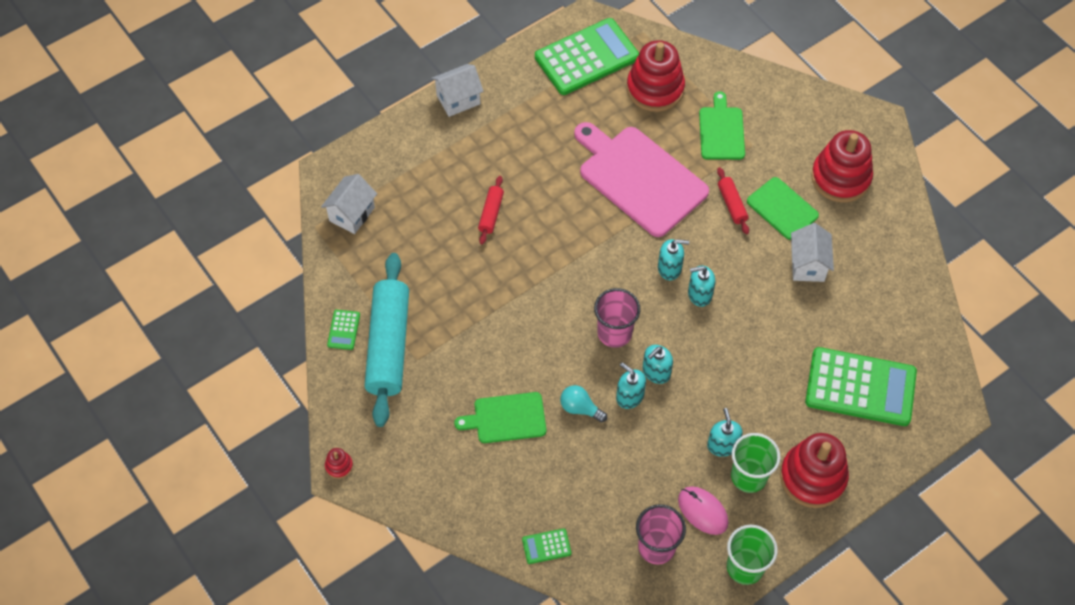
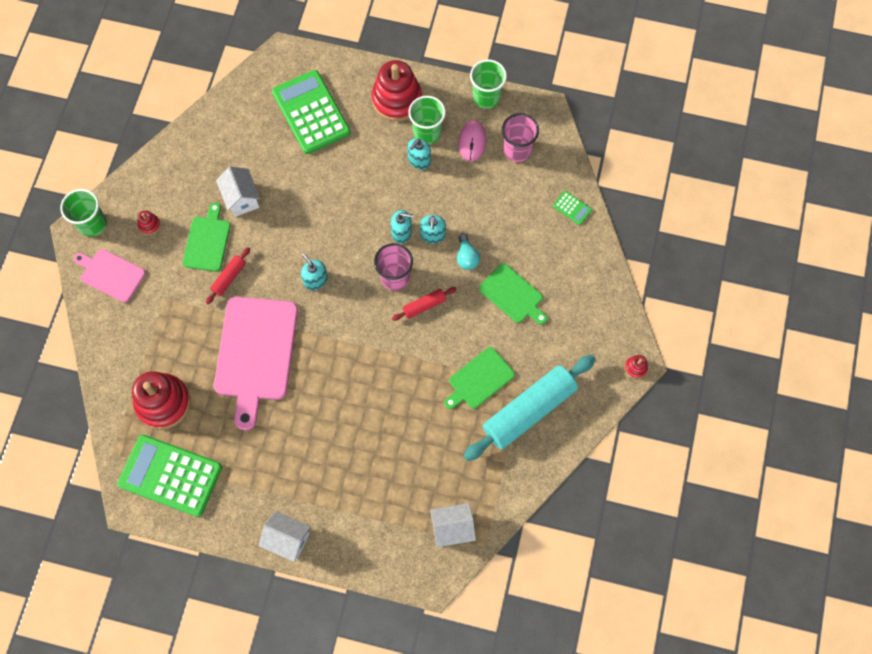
camera: 130 degrees left, 10 degrees up
green calculator [327,310,360,350] -> none
red rolling pin [478,176,504,245] -> red rolling pin moved to [392,287,457,321]
turquoise soap dispenser [688,266,715,307] -> none
green cutting board [699,91,745,160] -> green cutting board moved to [444,347,515,409]
white house [791,223,834,282] -> white house turned 75 degrees counterclockwise [216,167,260,217]
red stacking toy [811,130,873,202] -> red stacking toy [137,210,161,235], size x0.42
none -> green cup [60,189,107,237]
none -> pink cutting board [73,249,146,303]

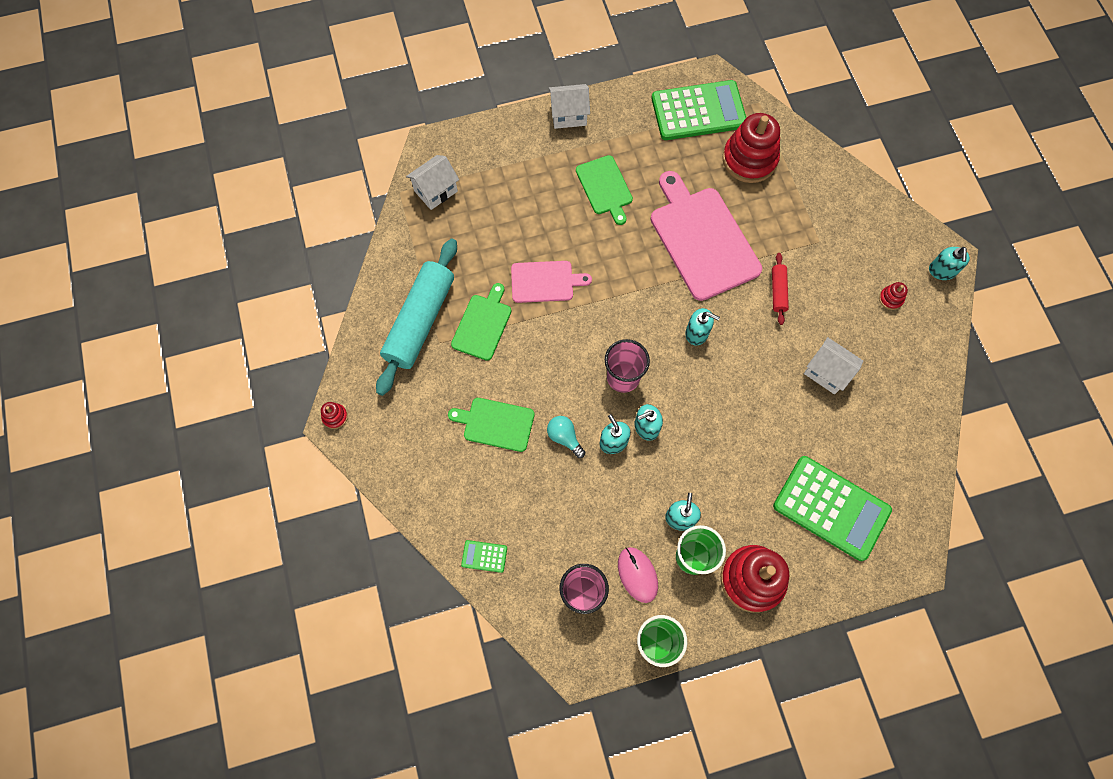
camera: 150 degrees right, 0 degrees up
green cup [60,189,107,237] -> turquoise soap dispenser [929,247,970,280]
pink cutting board [73,249,146,303] -> pink cutting board moved to [511,261,592,303]
green cutting board [183,203,230,272] -> green cutting board moved to [576,155,633,225]
red rolling pin [392,287,457,321] -> none

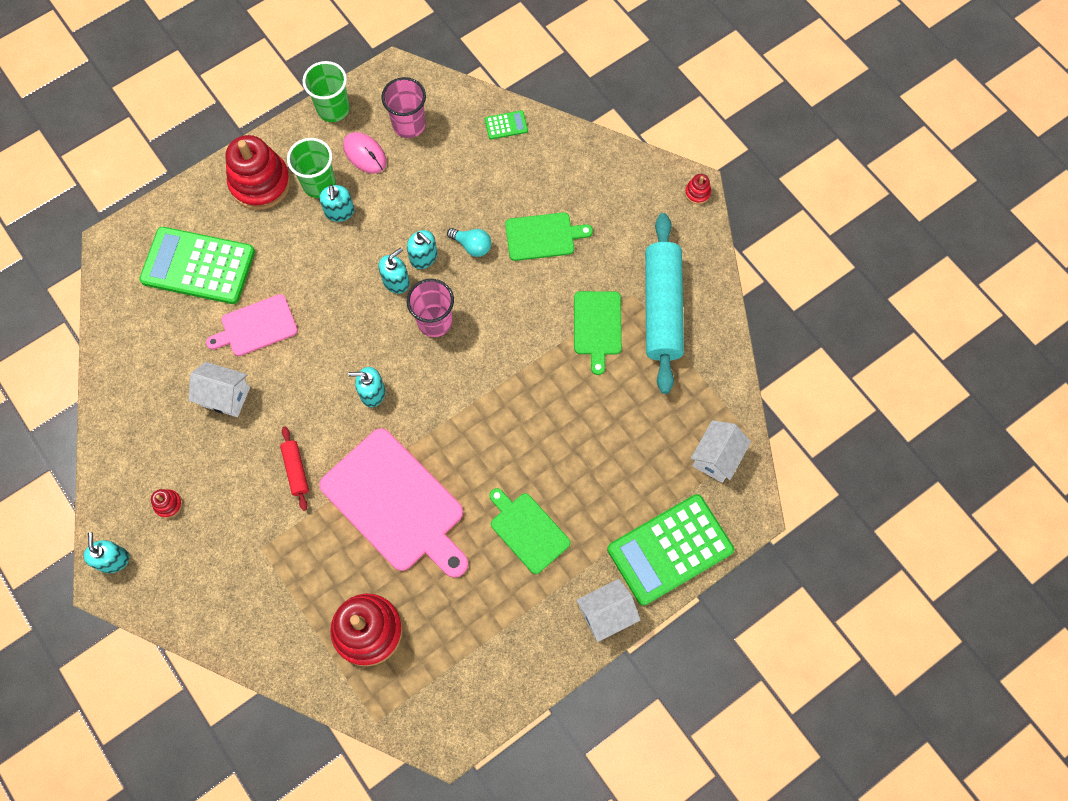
camera: 160 degrees right, 0 degrees up
pink cutting board [511,261,592,303] -> pink cutting board moved to [206,294,298,356]
green calculator [651,80,746,140] -> green calculator moved to [607,494,734,606]

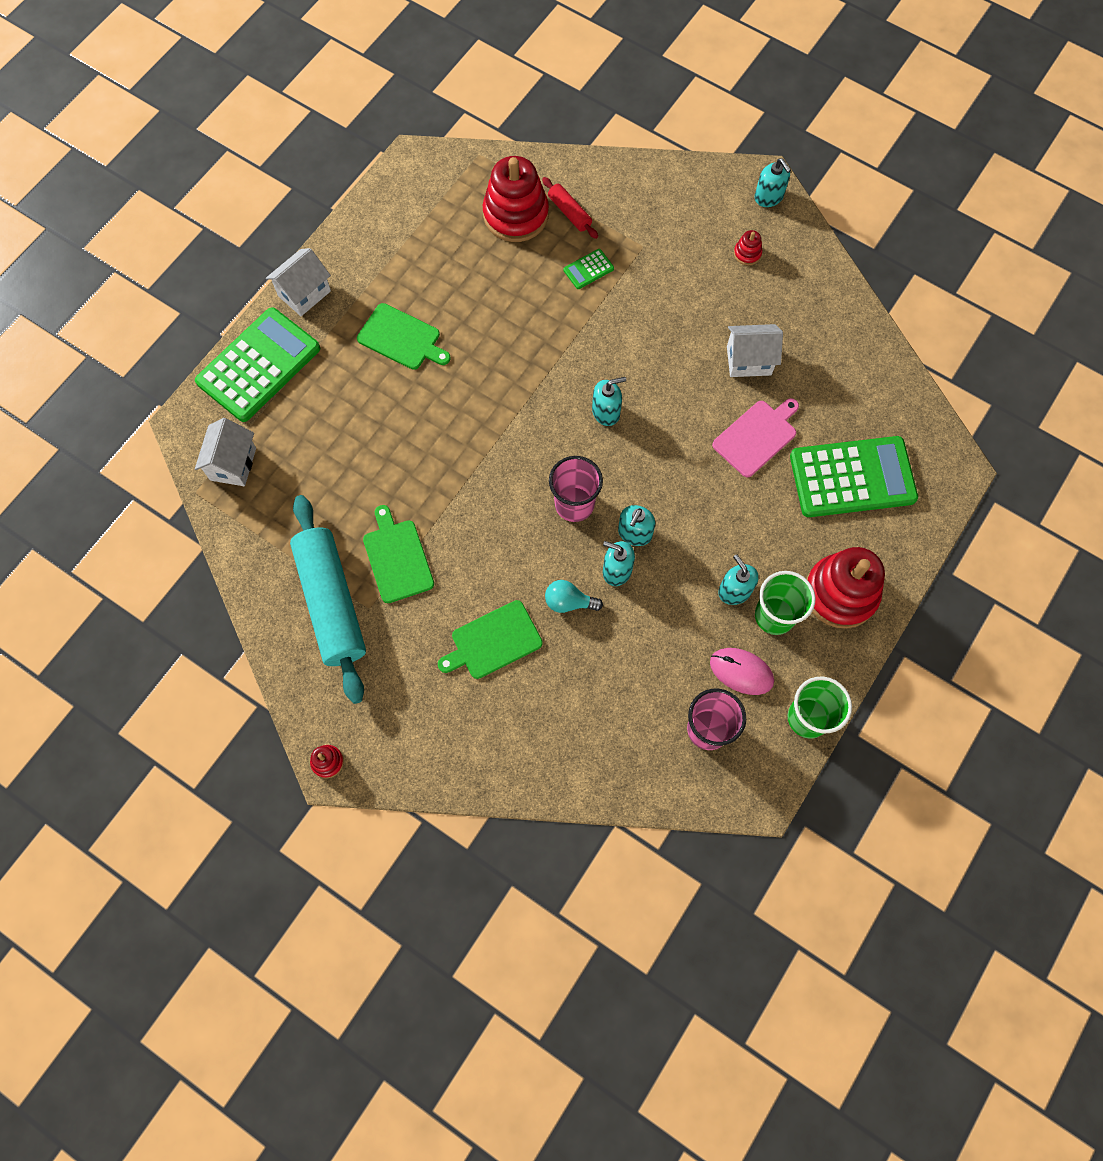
camera: 160 degrees right, 0 degrees up
red rolling pin [280,426,309,511] -> red rolling pin moved to [542,177,598,239]
pink cutting board [319,428,468,578] -> none
green calculator [485,110,528,140] -> green calculator moved to [564,249,614,289]

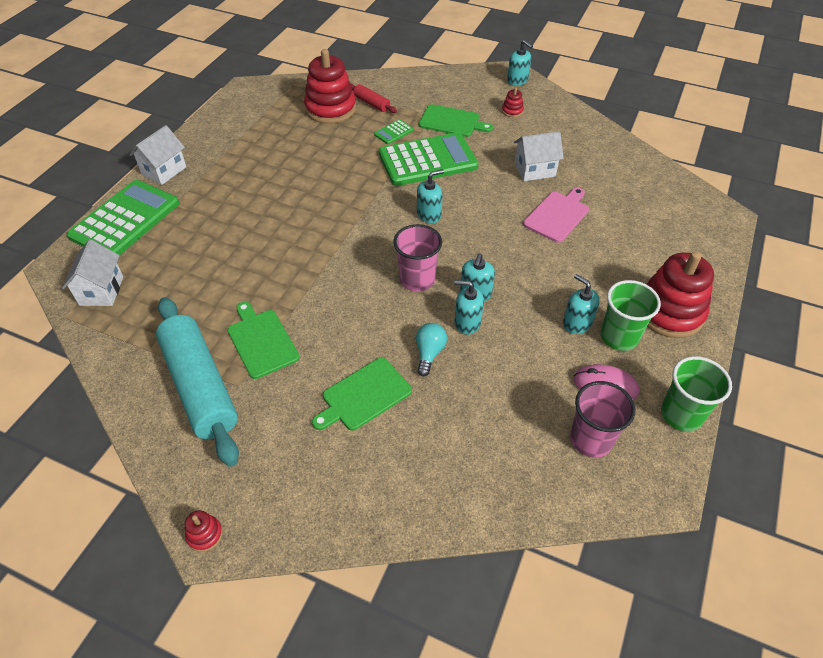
camera: 10 degrees left, 20 degrees down
green cutting board [357,303,451,370] -> green cutting board moved to [419,104,493,137]
turquoise light bulb [545,580,603,613] -> turquoise light bulb turned 105 degrees clockwise [416,323,447,377]
green calculator [790,436,918,517] -> green calculator moved to [379,132,479,186]

